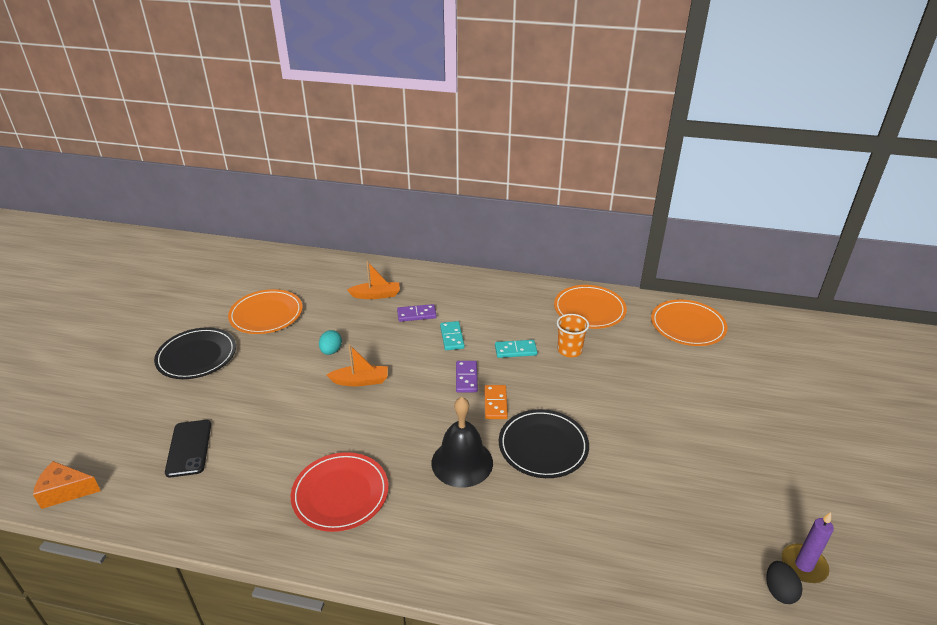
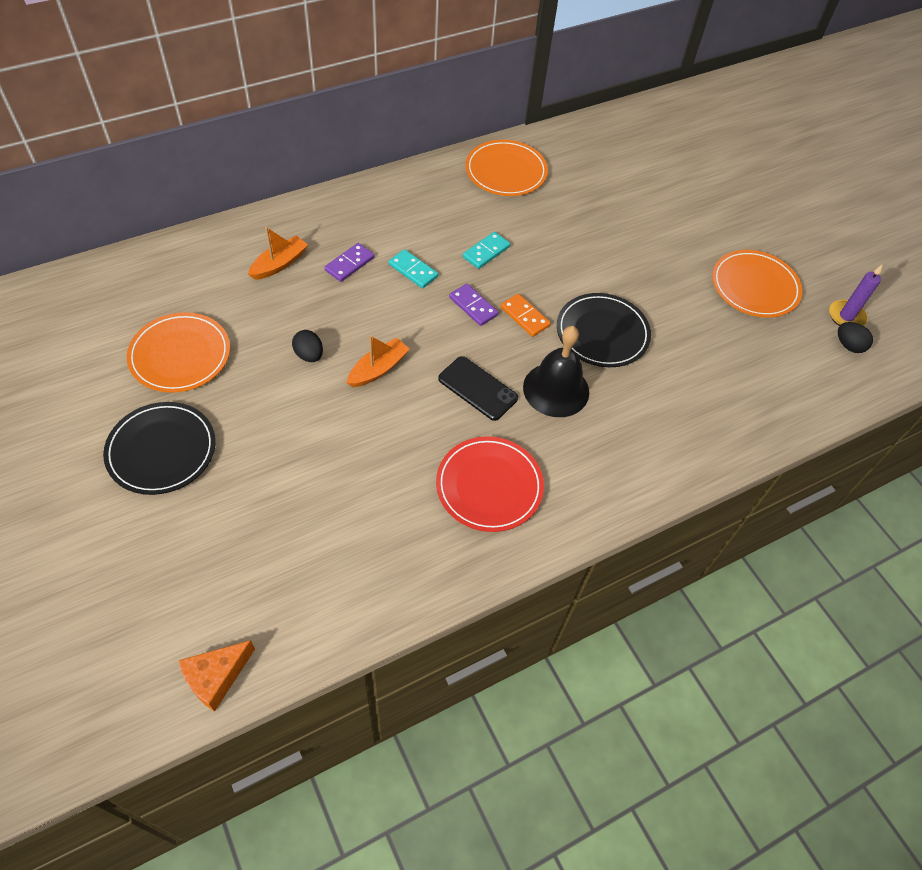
camera: 45 degrees left, 20 degrees up
black phone [165,420,211,477] -> black phone moved to [438,356,518,421]
turquoise egg [319,330,342,355] -> black egg [292,330,323,362]
orange cup [557,314,589,357] -> none
orange plate [651,300,728,346] -> orange plate moved to [712,250,802,318]

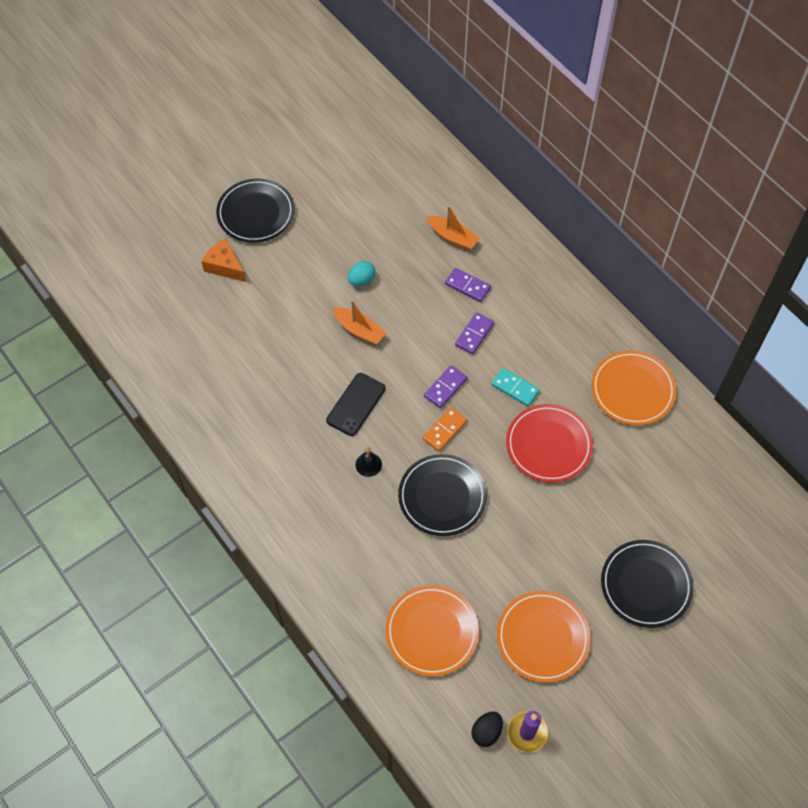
camera: 85 degrees right, 5 degrees up
orange plate [127,312,230,393] -> orange plate moved to [385,585,479,677]
orange cheese [179,640,255,712] -> orange cheese moved to [201,239,246,282]
black egg [292,330,323,362] -> turquoise egg [348,261,376,286]
turquoise domino [389,249,438,288] -> purple domino [455,312,494,355]
red plate [436,436,544,532] -> red plate moved to [506,404,593,483]
black bell [523,326,589,417] -> black bell [356,447,382,477], size x0.45
none -> black plate [601,540,694,628]

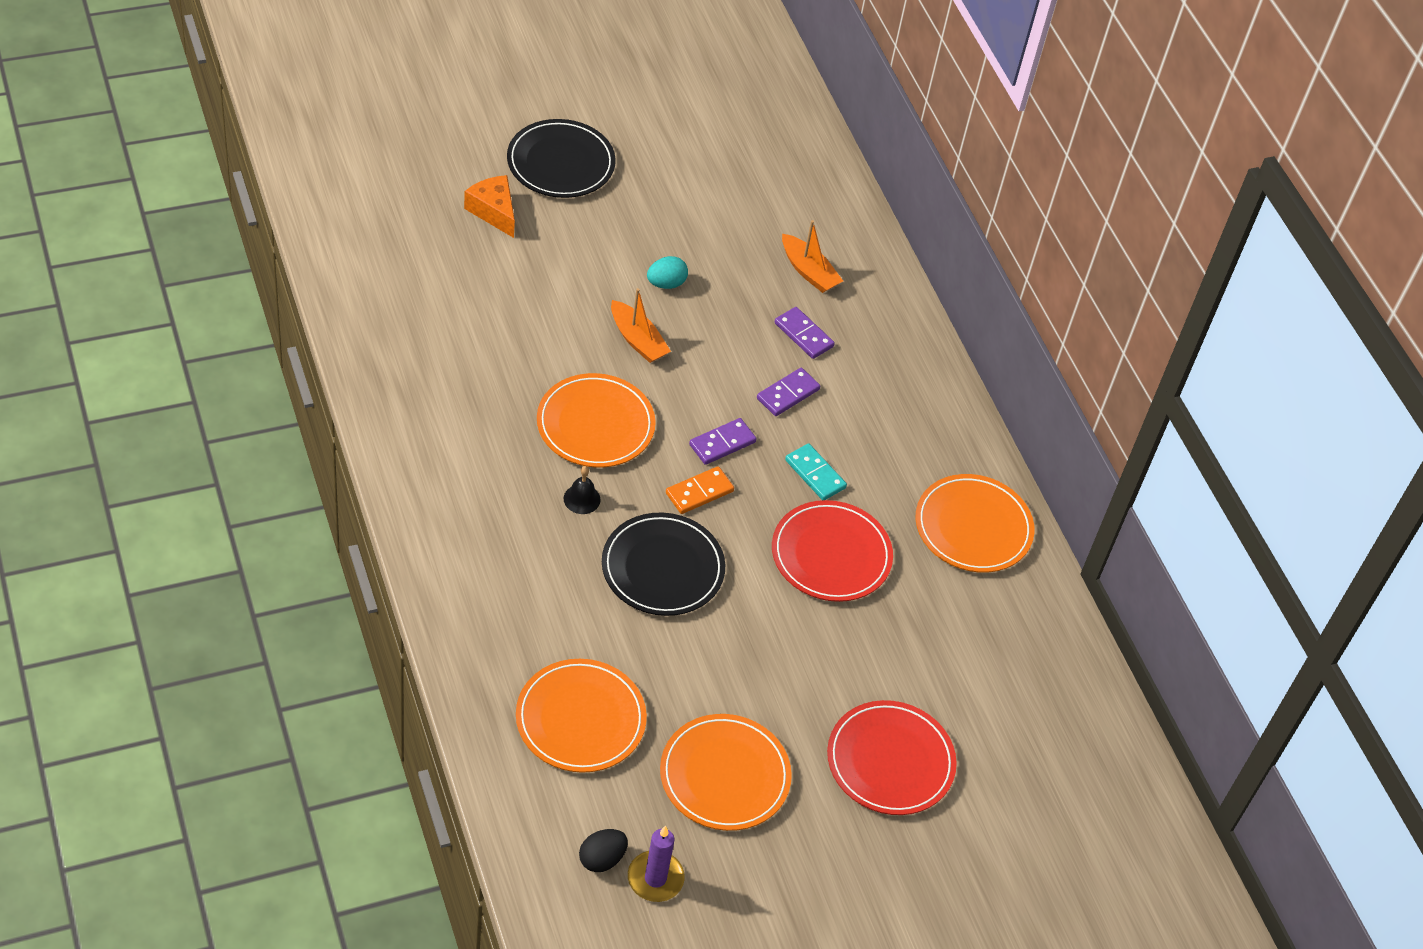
camera: 10 degrees right, 10 degrees down
black phone [326,373,386,436] -> orange plate [537,373,656,468]
black plate [601,540,694,628] -> red plate [827,700,957,815]

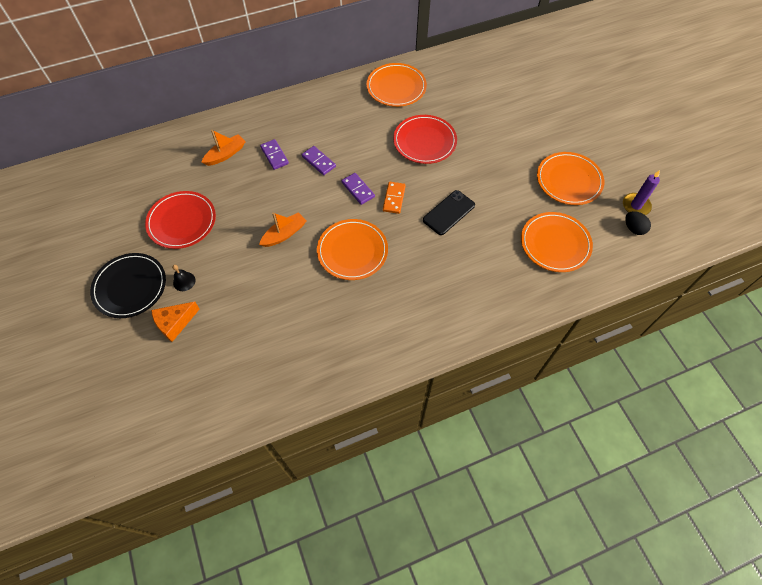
camera: 85 degrees left, 10 degrees up
black bell [564,466,600,514] -> black bell moved to [172,265,195,291]
black plate [602,513,725,616] -> black phone [423,190,475,235]
turquoise egg [647,256,688,289] -> none
orange domino [666,466,734,514] -> orange domino turned 45 degrees clockwise [383,182,406,214]
purple domino [775,307,835,359] -> purple domino turned 75 degrees counterclockwise [260,139,289,170]
turquoise domino [785,443,847,500] -> none
red plate [827,700,957,815] -> red plate moved to [145,191,216,249]

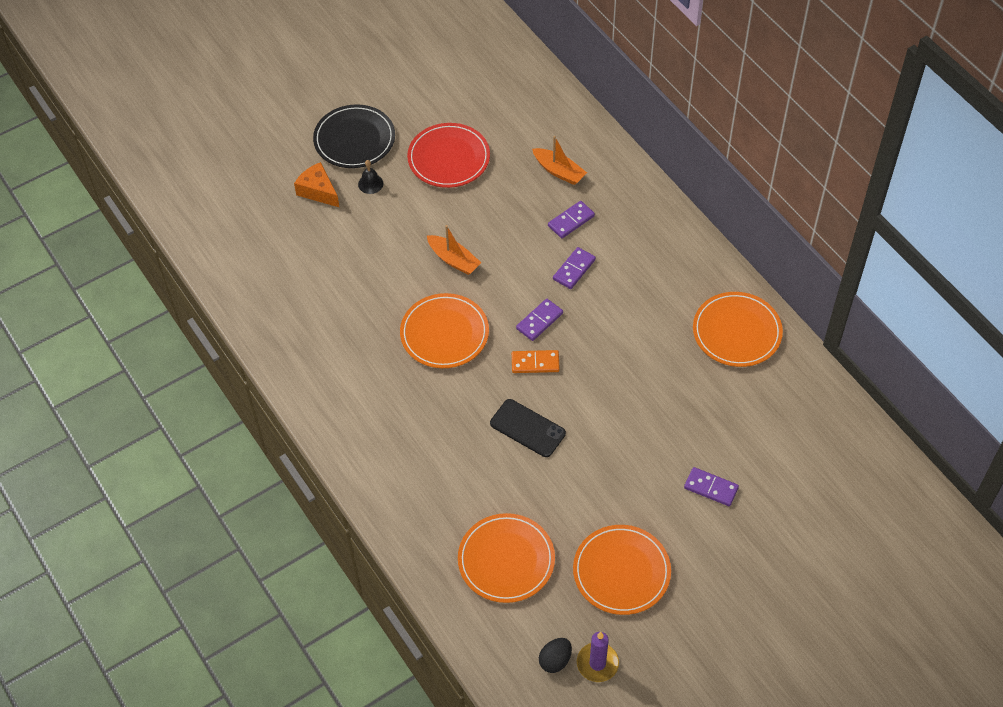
camera: 80 degrees right, 5 degrees down
red plate [393,115,457,164] -> none
none -> purple domino [684,467,739,506]

